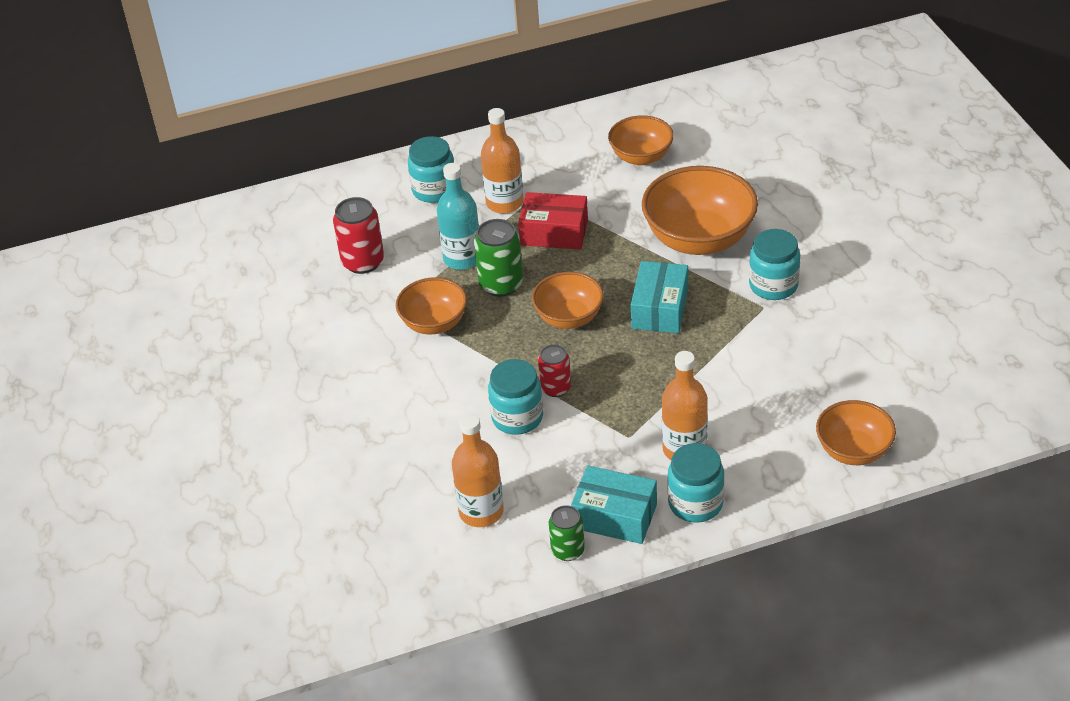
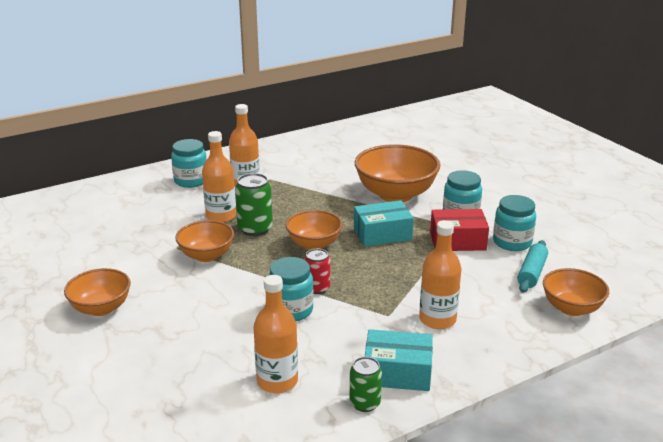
camera: 15 degrees left, 15 degrees down
red can [333,197,384,274] -> none
turquoise bottle [437,163,479,270] -> orange bottle [202,131,236,223]
red box [518,192,588,250] -> red box moved to [430,209,489,251]
orange bowl [608,115,674,166] -> orange bowl moved to [64,268,131,316]
turquoise box [631,261,688,333] -> turquoise box turned 75 degrees clockwise [354,200,414,247]
turquoise jar [667,443,724,523] -> turquoise jar moved to [493,195,536,251]
none -> turquoise rolling pin [517,240,548,293]

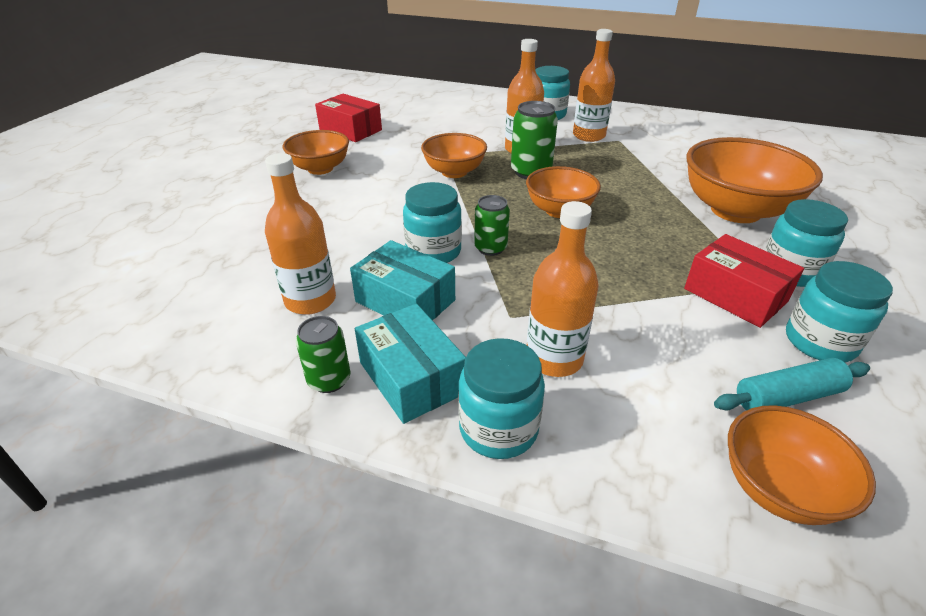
camera: 50 degrees right, 10 degrees up
red can [304,249,330,294] -> green can [474,195,510,256]
turquoise box [354,200,414,247] -> turquoise box moved to [350,240,455,320]
none -> red box [315,94,382,142]
none -> turquoise jar [458,338,545,459]

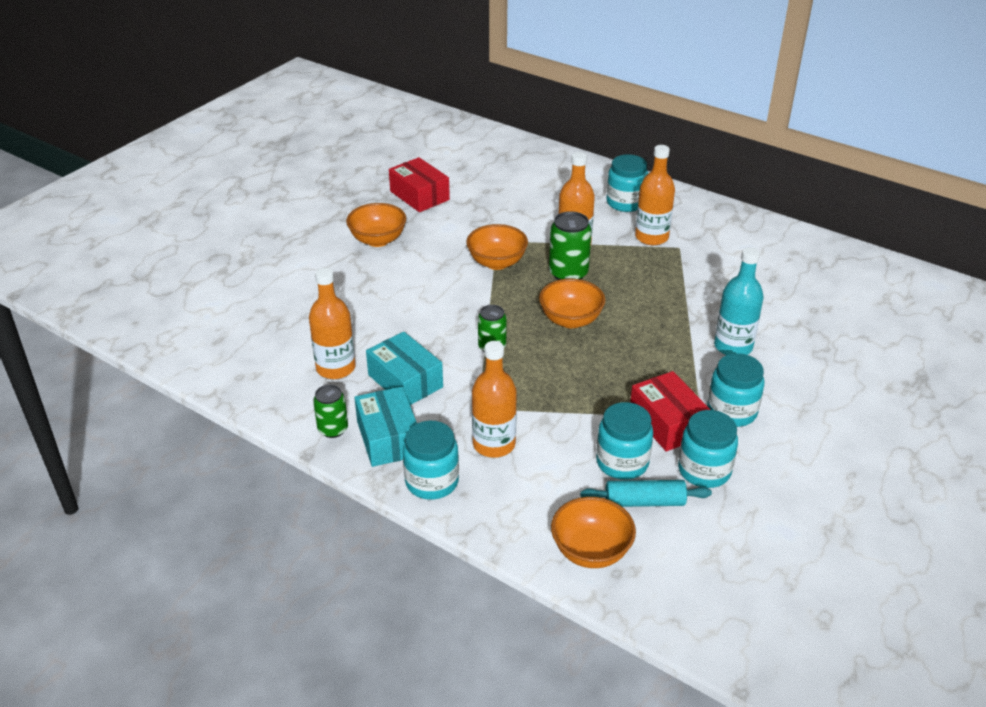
camera: 15 degrees right, 0 degrees up
turquoise jar [403,182,462,263] -> turquoise jar moved to [596,402,653,480]
orange bowl [686,137,823,223] -> turquoise bottle [714,247,763,355]

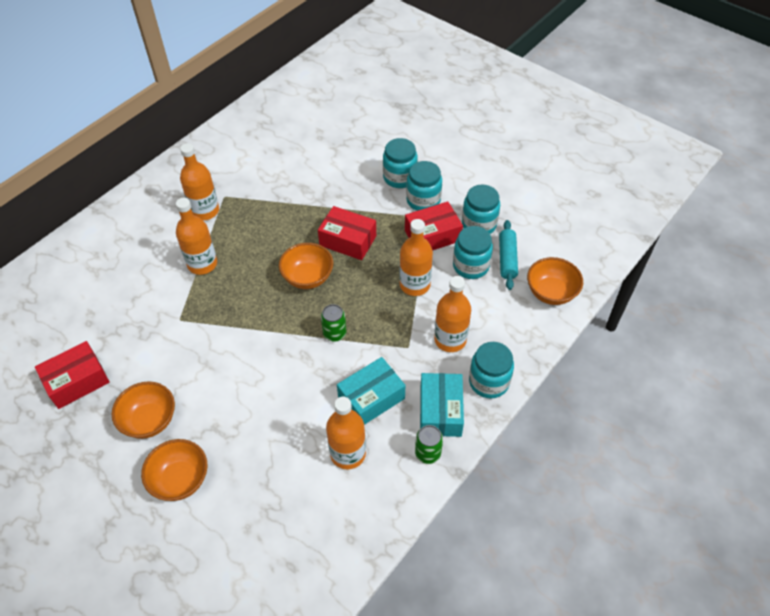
camera: 85 degrees left, 15 degrees up
turquoise box [354,387,417,467] -> turquoise box turned 75 degrees counterclockwise [420,373,464,437]
orange bowl [466,224,528,270] -> orange bowl moved to [141,439,207,501]
green can [549,211,592,280] -> none
turquoise jar [606,154,648,212] -> turquoise jar moved to [383,138,417,188]
turquoise bottle [714,247,763,355] -> none
none -> red box [318,206,376,260]
none -> orange bottle [399,219,433,296]

